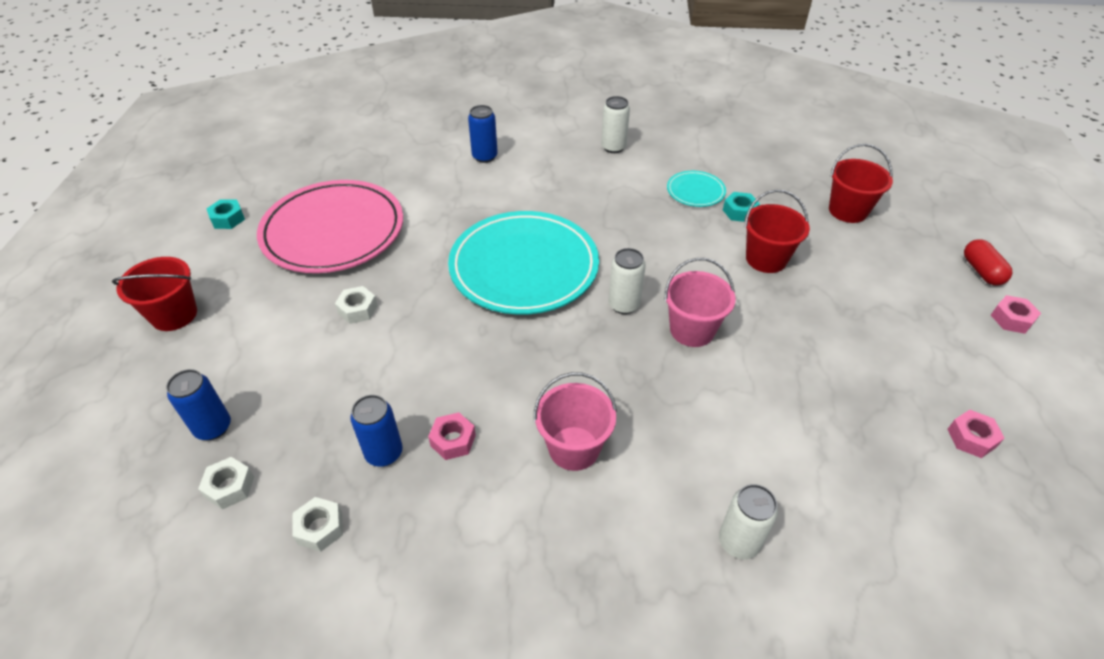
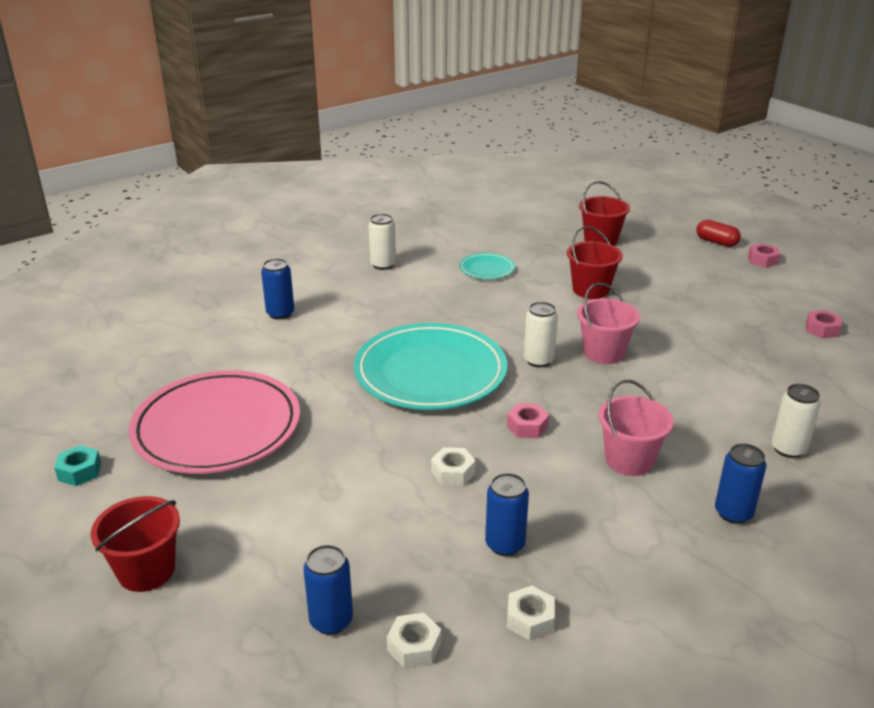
camera: 40 degrees left, 15 degrees down
white nut [335,286,378,324] -> white nut moved to [431,447,476,486]
pink nut [428,412,476,460] -> pink nut moved to [507,403,549,438]
turquoise nut [723,192,760,222] -> none
none -> blue can [715,444,767,524]

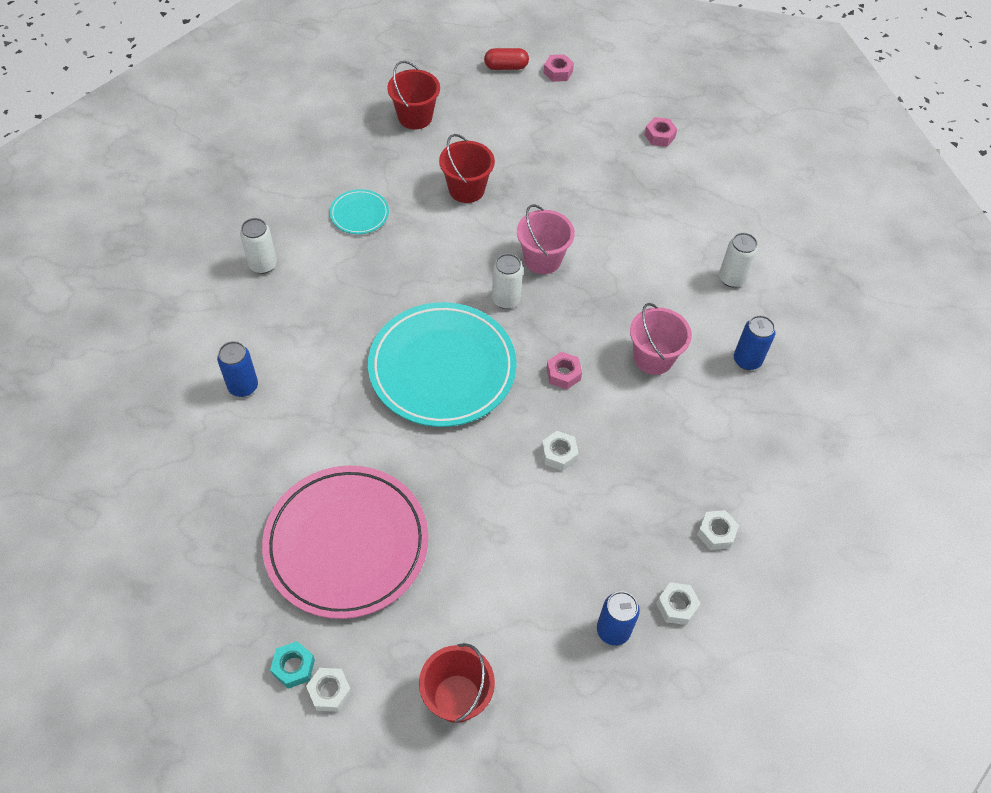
camera: 45 degrees left, 25 degrees up
blue can [485,473,529,556] -> none
none -> white nut [306,668,352,712]

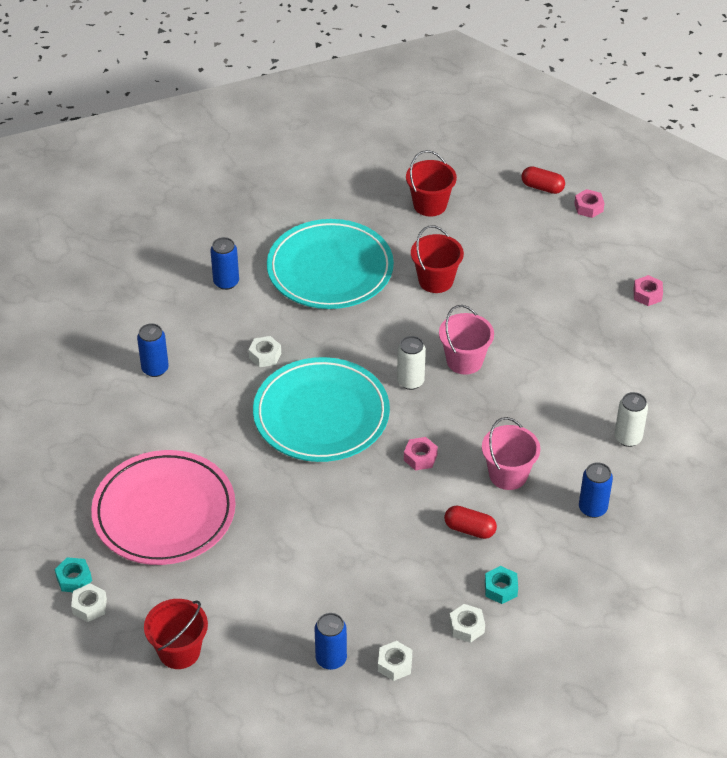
camera: 30 degrees right, 10 degrees down
white can [240,218,277,274] -> blue can [210,237,239,290]
turquoise plate [330,189,389,234] -> turquoise plate [267,219,394,309], size x2.27
white nut [541,431,579,471] -> white nut moved to [248,336,281,367]
none -> red capsule [444,506,497,539]
none -> turquoise nut [485,566,518,604]

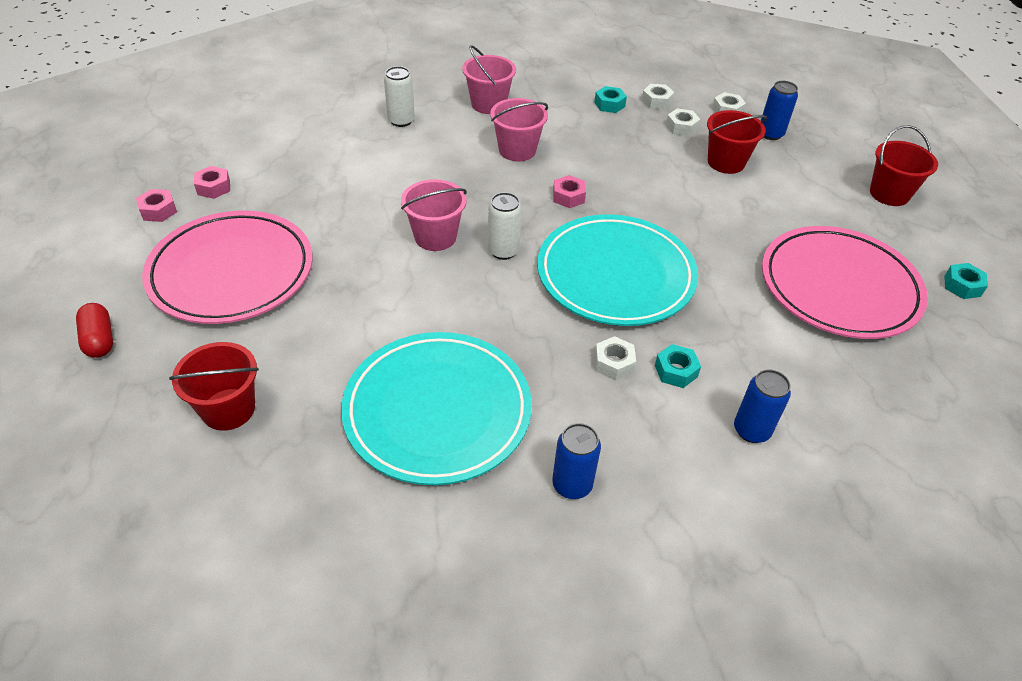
camera: 140 degrees left, 0 degrees up
white nut [71,583,107,622] -> white nut moved to [666,108,700,136]
red bucket [411,225,464,293] -> red bucket moved to [707,110,767,174]
red capsule [444,506,497,539] -> none
pink nut [574,189,605,218] -> pink nut moved to [136,189,177,222]
blue can [579,462,613,518] -> pink bucket [462,45,516,114]
none -> pink plate [142,210,312,324]
none -> turquoise nut [655,344,701,388]

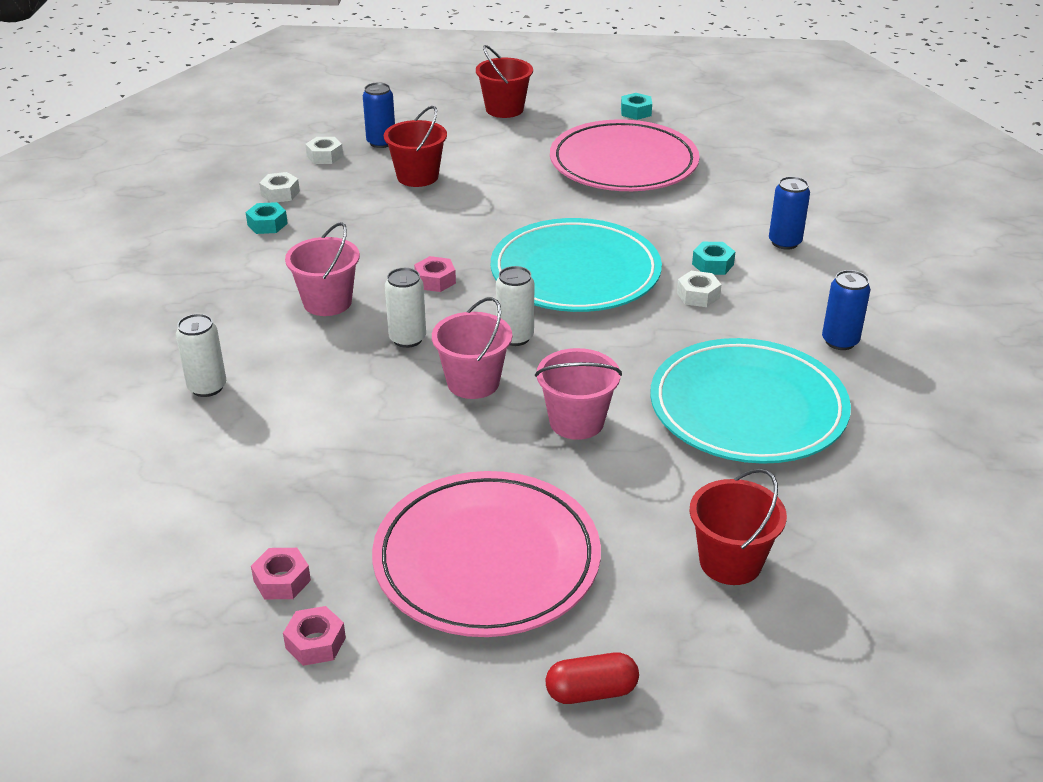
camera: 75 degrees left, 10 degrees down
pink bucket [462,45,516,114] -> pink bucket moved to [535,348,622,440]
white nut [666,108,700,136] -> none
none -> white can [385,268,426,348]

